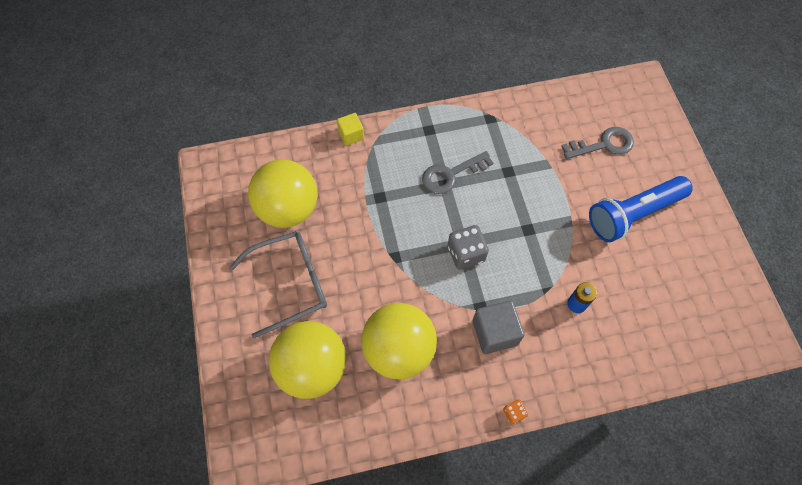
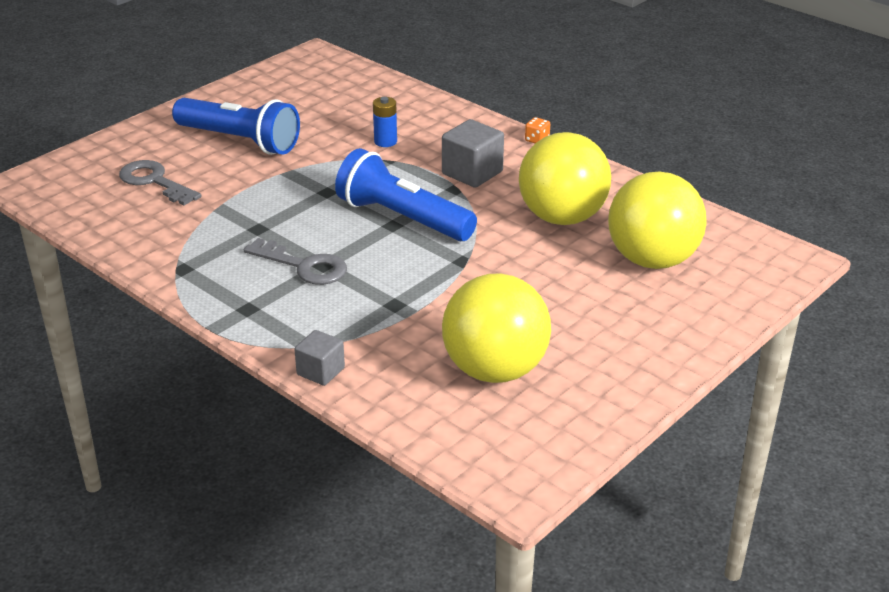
camera: 125 degrees left, 30 degrees down
grey glasses [230,231,327,338] -> none
yellow cube [337,113,364,146] -> grey cube [295,330,345,386]
grey dice [448,225,489,270] -> blue flashlight [335,148,477,241]

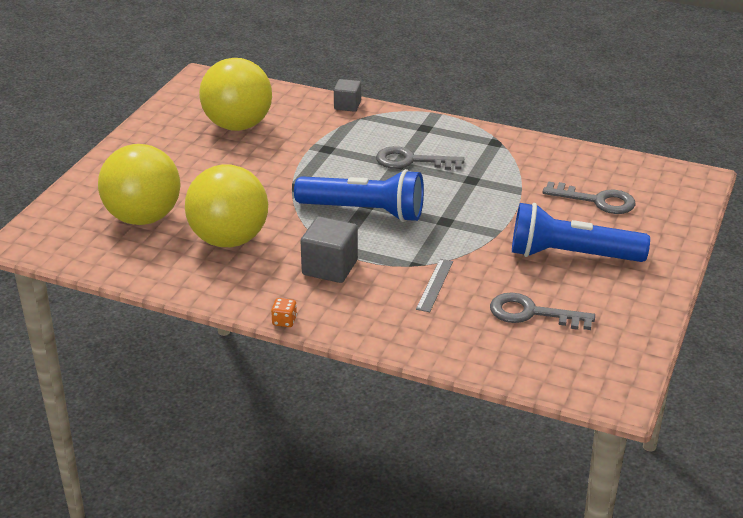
camera: 160 degrees right, 0 degrees up
blue battery [373,97,397,147] -> grey ruler [416,259,453,312]
none -> grey key [490,292,595,330]

